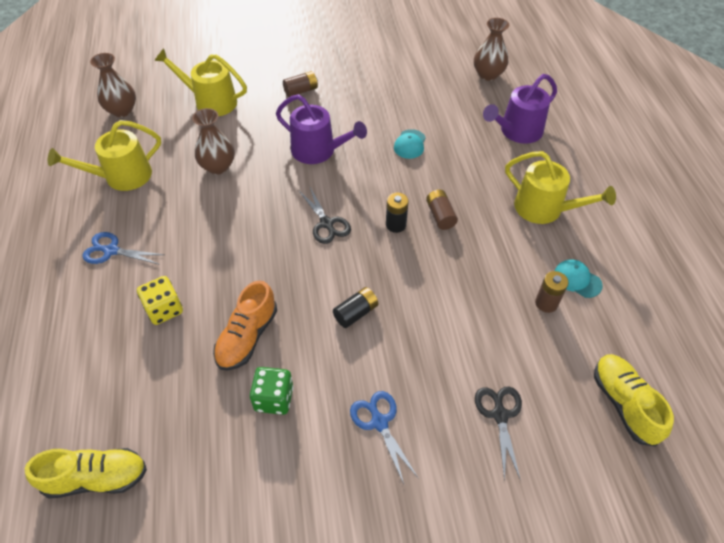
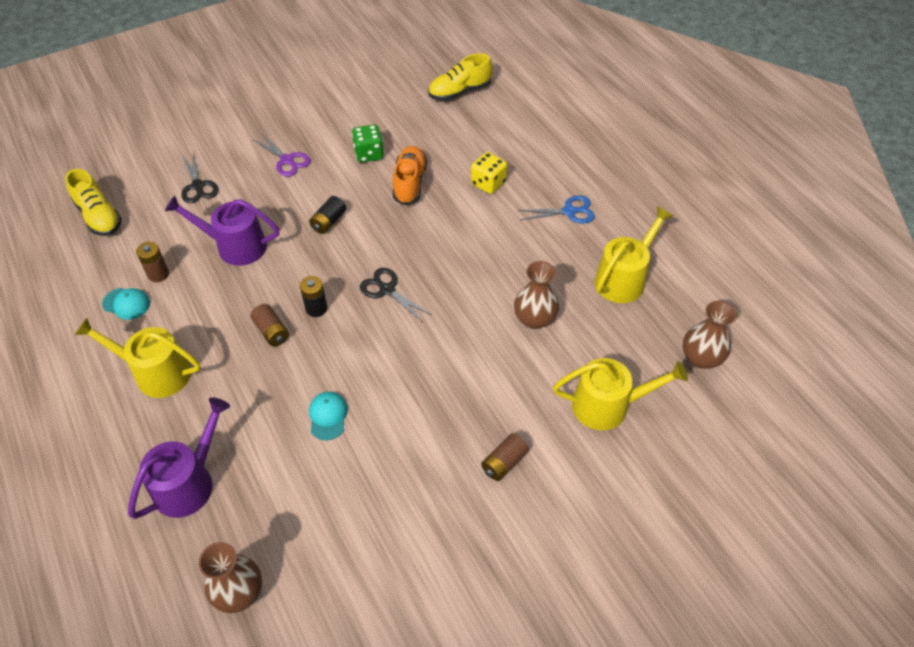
camera: 160 degrees right, 0 degrees up
purple watering can [276,94,367,164] -> purple watering can moved to [165,195,279,266]
blue scissors [350,391,418,484] -> purple scissors [252,133,311,177]

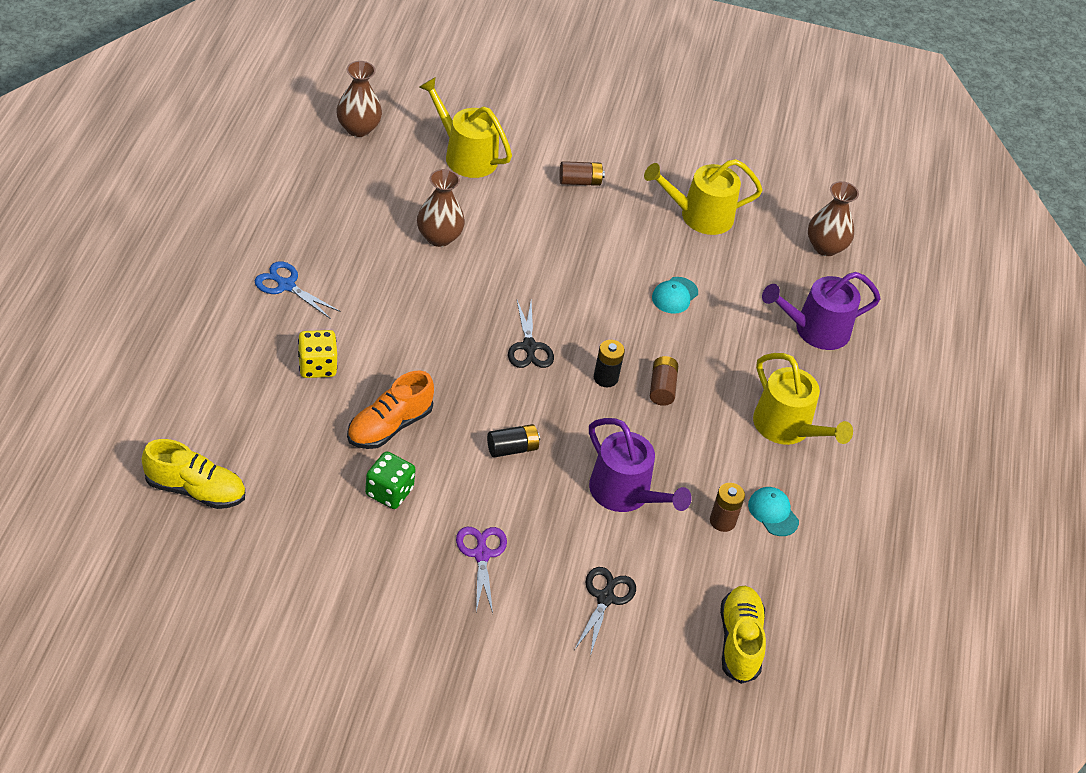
camera: 145 degrees left, 5 degrees down
yellow watering can [595,206,673,303] -> yellow watering can moved to [644,159,763,235]

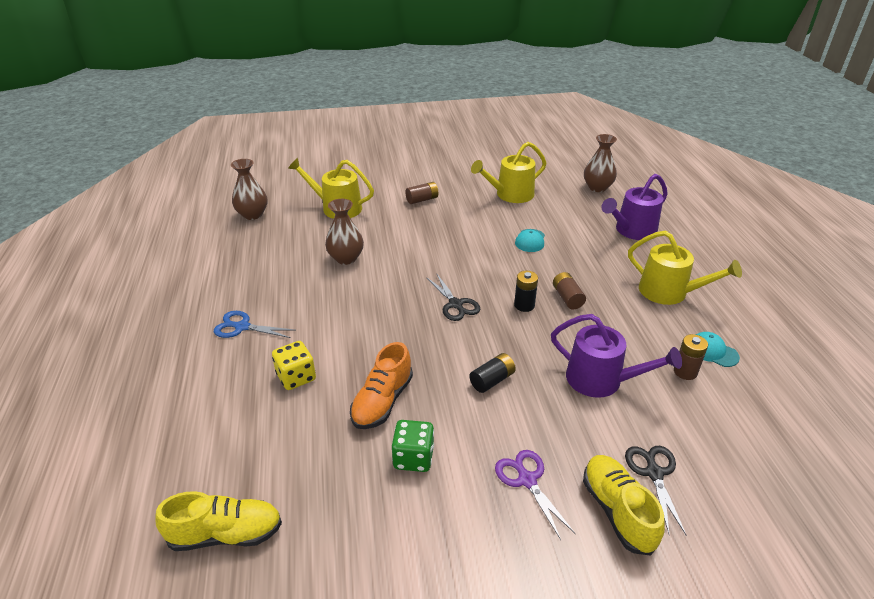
camera: 15 degrees left, 10 degrees down
yellow shoe [720,586,766,684] -> yellow shoe moved to [583,455,665,556]

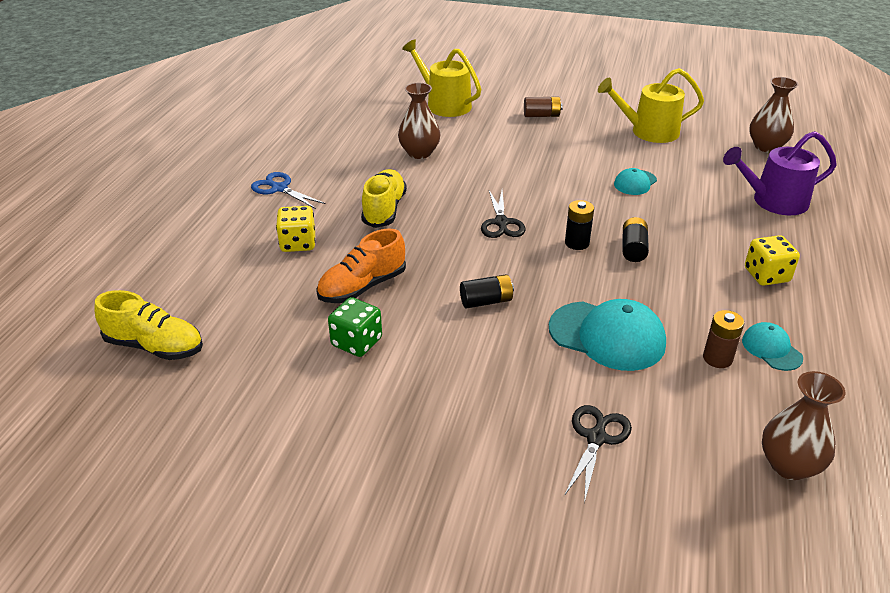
camera: 25 degrees right, 0 degrees up
brown vase [231,159,267,220] -> brown vase moved to [762,371,845,480]
purple scissors [495,450,576,540] -> none
purple watering can [551,314,682,398] -> turquoise cap [549,299,666,371]
brown battery [553,272,586,309] -> black battery [622,217,649,262]
yellow shoe [583,455,665,556] -> yellow shoe moved to [361,169,407,228]
yellow watering can [628,231,742,305] -> yellow dice [745,235,800,286]

